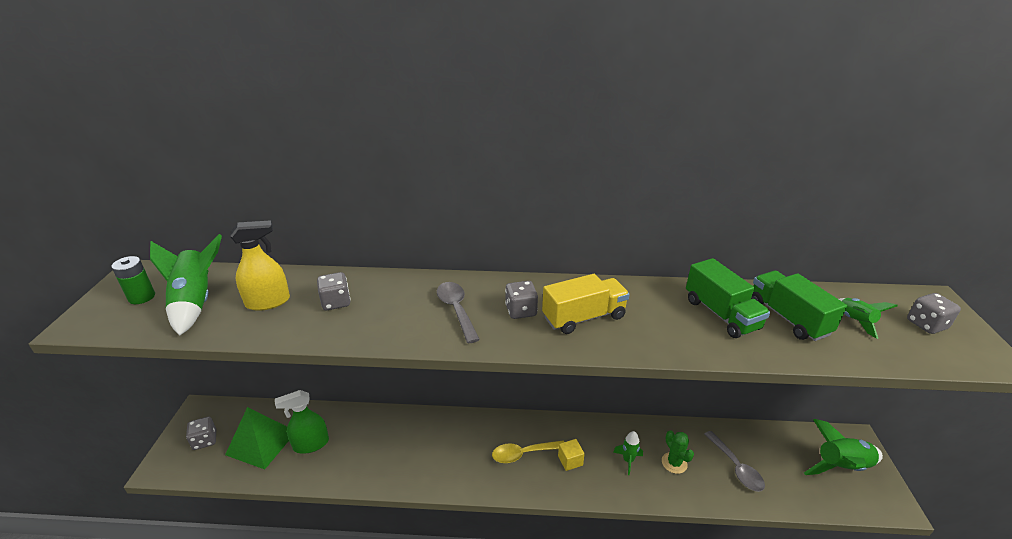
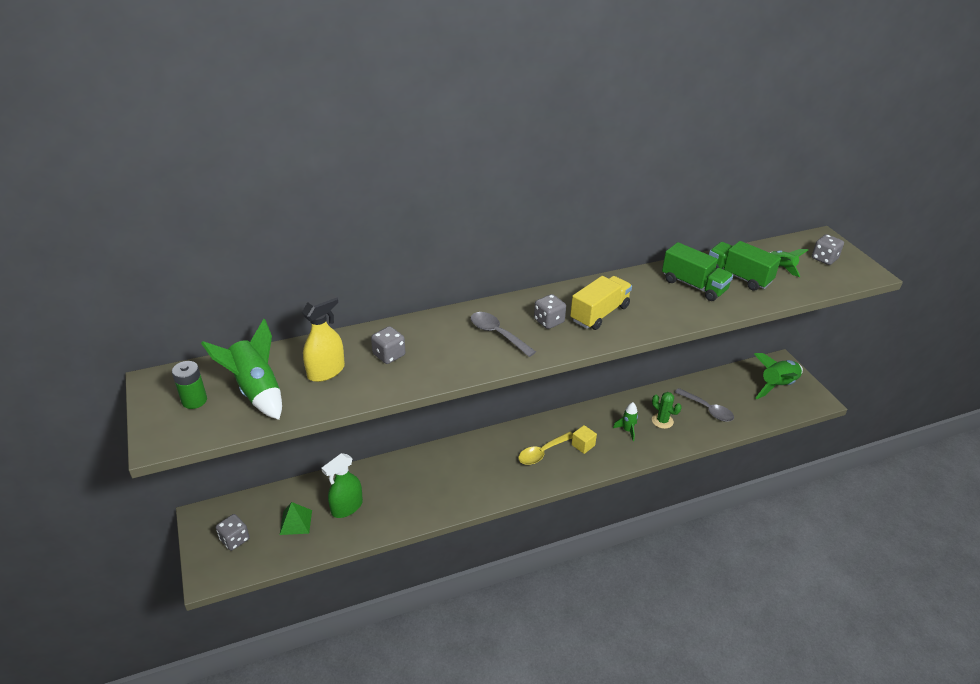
camera: 25 degrees left, 5 degrees up
green pyramid [225,407,289,469] -> green pyramid [280,502,312,535], size x0.58

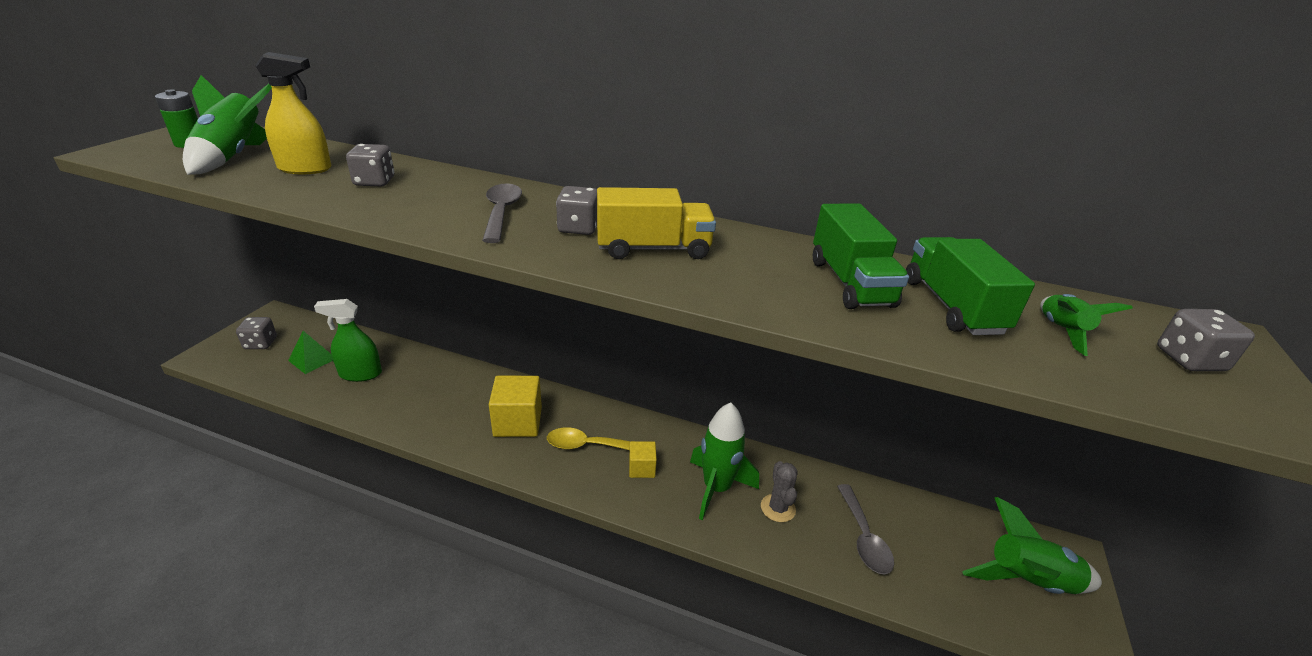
camera: 40 degrees right, 5 degrees down
green rocket [613,402,638,441] -> green rocket [690,403,759,520], size x1.87
green cactus [652,392,682,429] -> grey cactus [761,461,798,522]
none -> yellow cube [489,376,542,437]

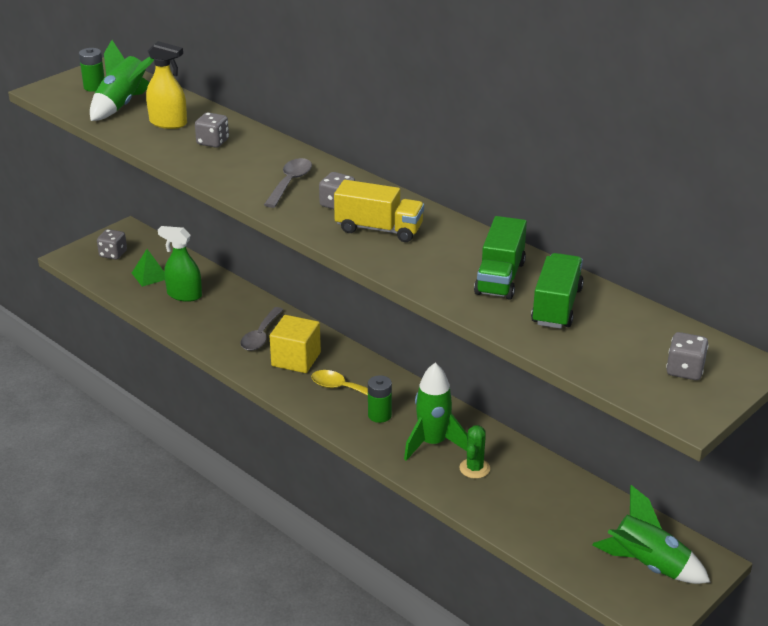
camera: 25 degrees right, 0 degrees up
yellow cube [629,441,657,478] -> green battery [368,375,392,423]
grey cactus [761,461,798,522] -> green cactus [459,425,490,479]
grey spoon [837,484,894,575] -> grey spoon moved to [240,307,283,351]
green rocket [1040,294,1133,356] -> none

